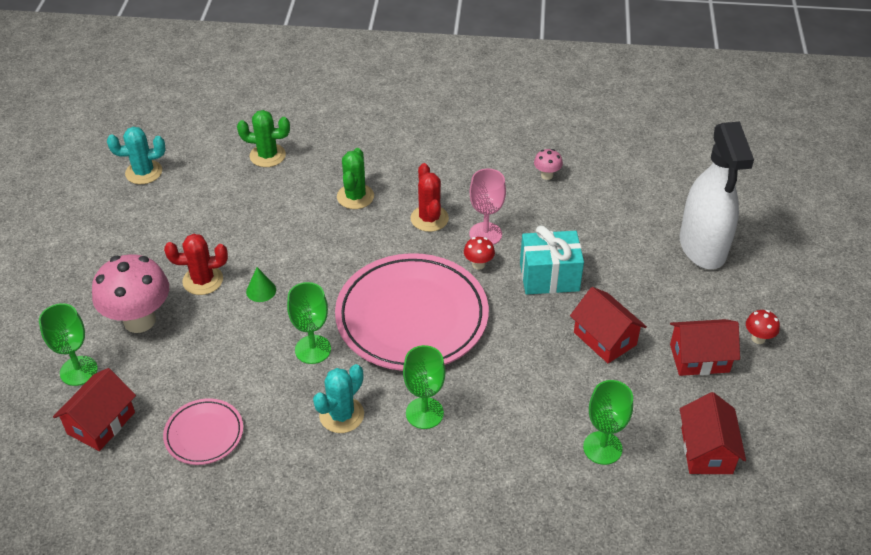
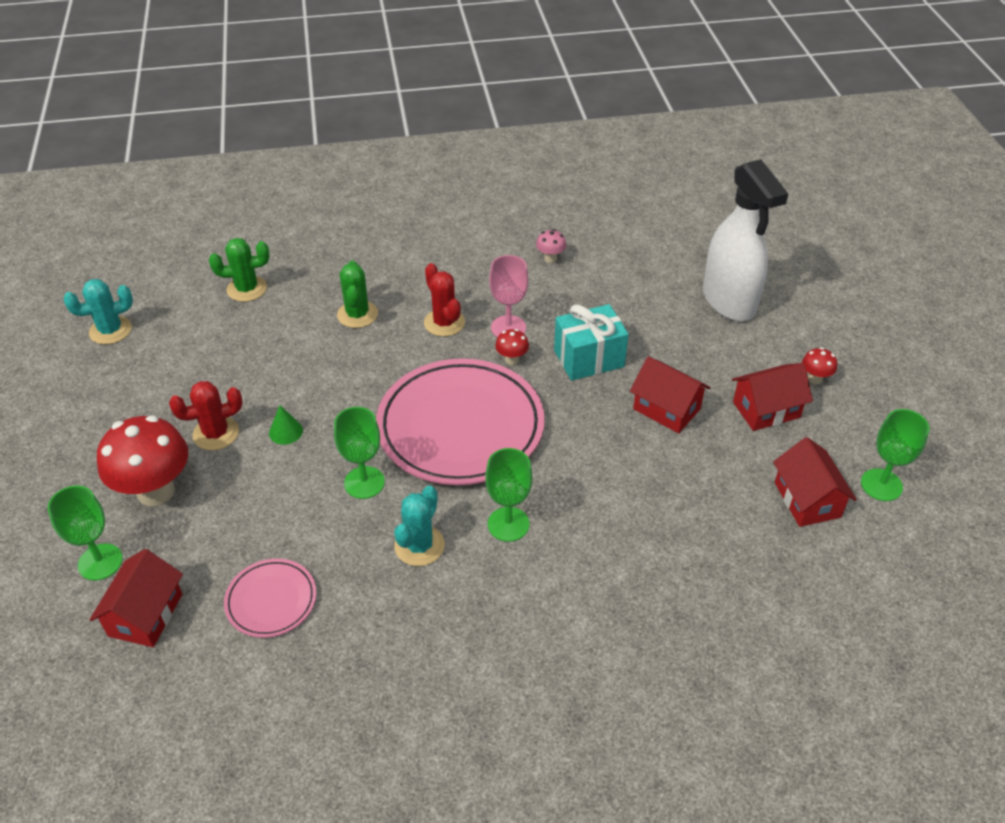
camera: 15 degrees left, 0 degrees up
pink mushroom [92,254,169,333] -> red mushroom [97,415,188,506]
green goblet [583,380,633,465] -> green goblet moved to [861,409,929,501]

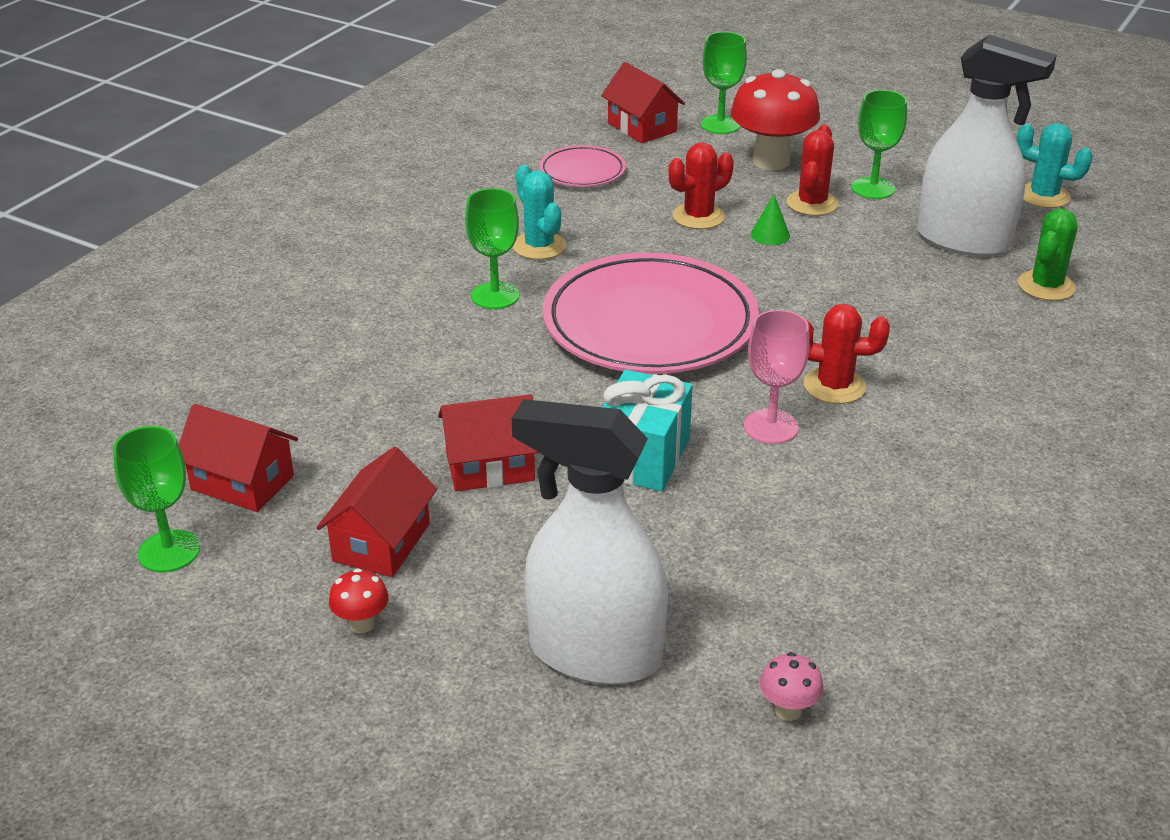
camera: 130 degrees right, 10 degrees down
turquoise cactus [63,279,133,344] -> turquoise cactus turned 75 degrees counterclockwise [1017,123,1093,208]
green goblet [334,407,385,499] -> green goblet moved to [852,90,907,199]
green cactus [337,261,378,328] -> none
red mushroom [495,329,529,365] -> none
pink mushroom [536,229,566,263] -> pink mushroom moved to [760,652,823,721]
none -> red cactus [669,142,734,229]
none -> white spray bottle [917,35,1057,257]

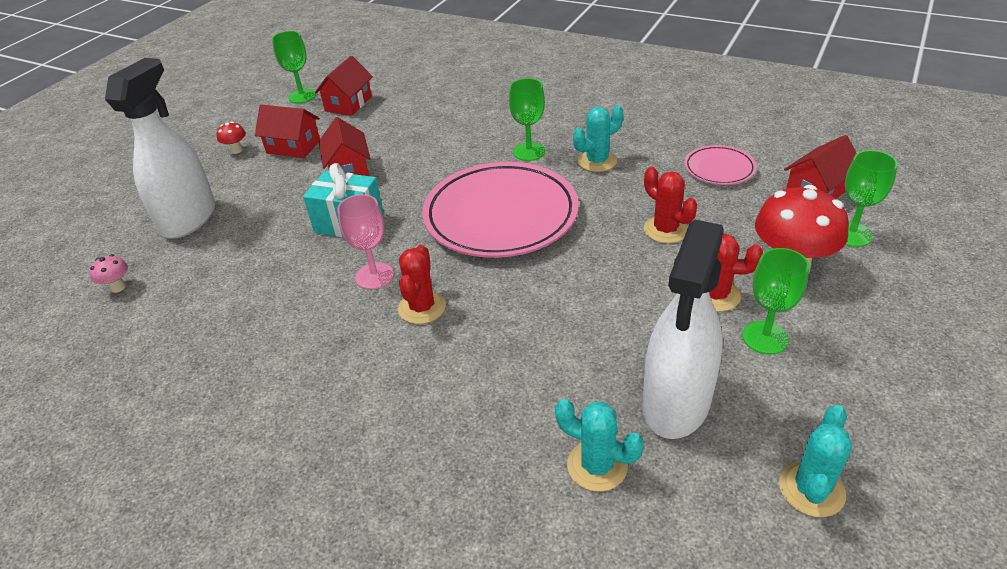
camera: 90 degrees right, 5 degrees up
green cone [751,195,790,245] -> none
green cactus [1018,208,1077,301] -> turquoise cactus [555,399,644,492]

